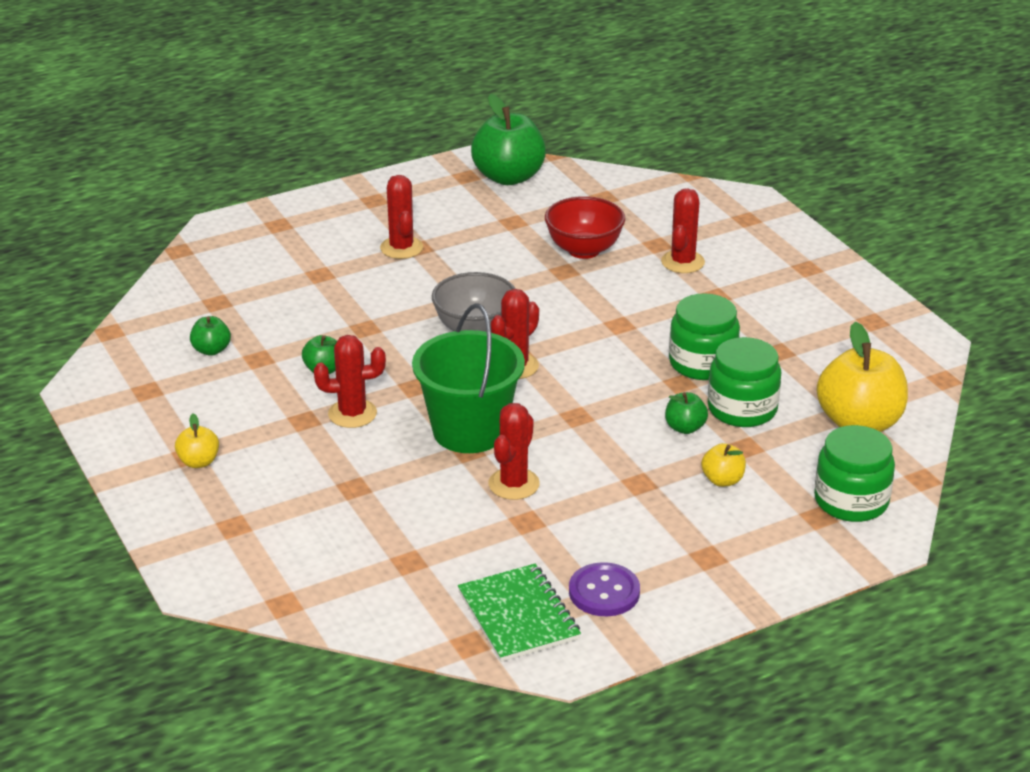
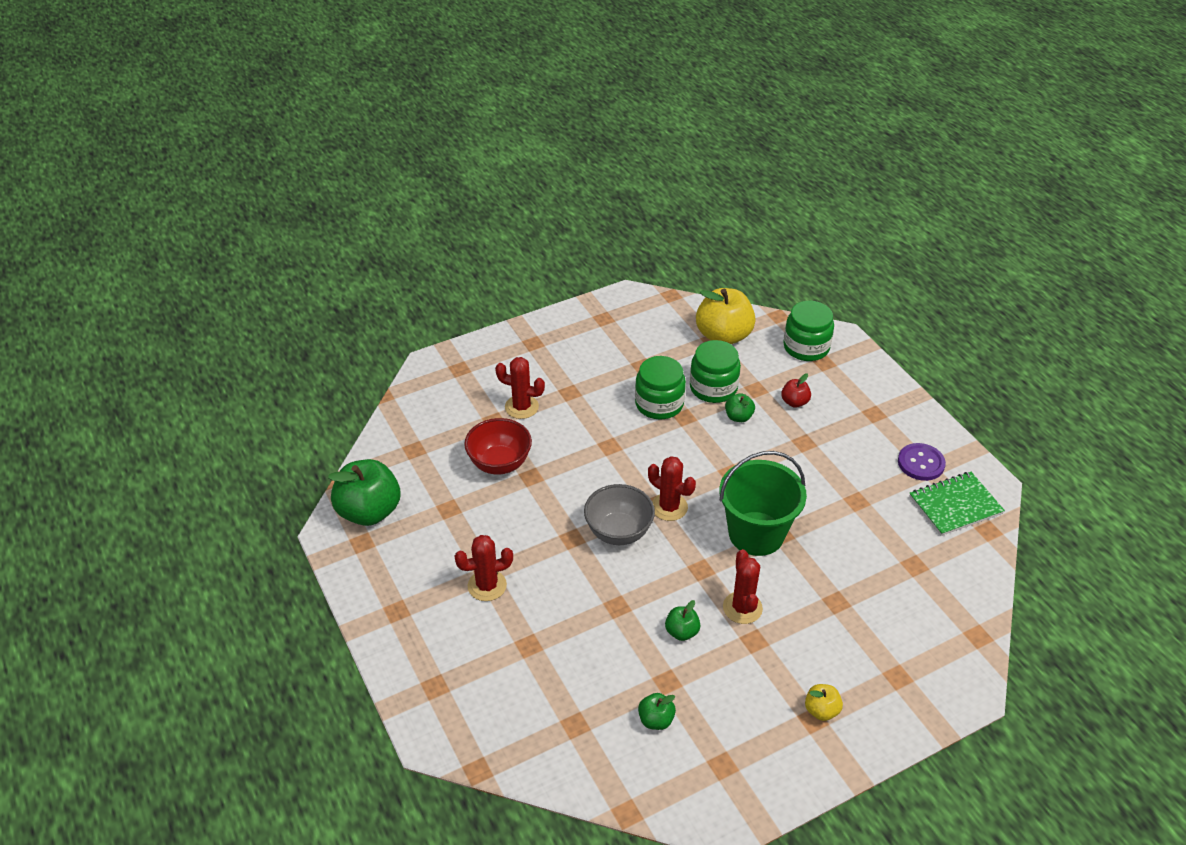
camera: 90 degrees left, 10 degrees up
red cactus [488,403,540,500] -> none
yellow apple [701,443,746,487] -> red apple [781,373,811,408]

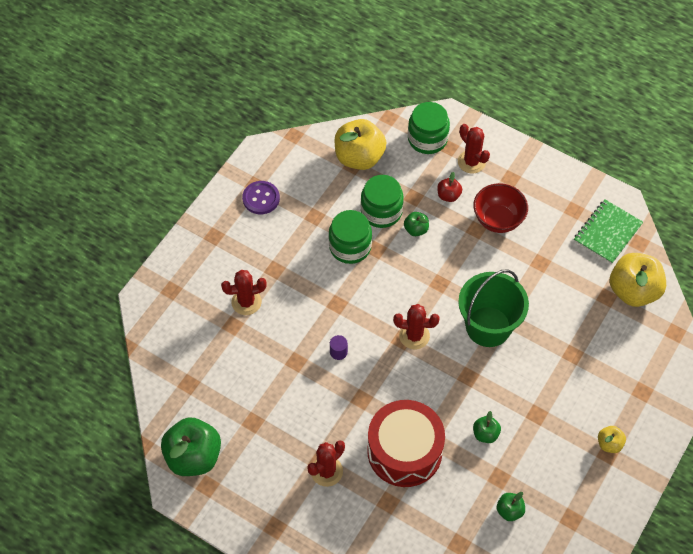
camera: 30 degrees left, 15 degrees up
red bowl [464,418,532,475] -> red bowl moved to [473,183,528,233]
grey bowl [584,484,655,545] -> none
red cactus [723,549,763,624] -> red cactus moved to [458,124,490,173]
purple button [898,443,946,481] -> purple button moved to [242,181,280,214]
none -> purple cylinder [330,335,348,360]
none -> red drum [367,400,445,487]
none -> yellow apple [610,253,666,307]

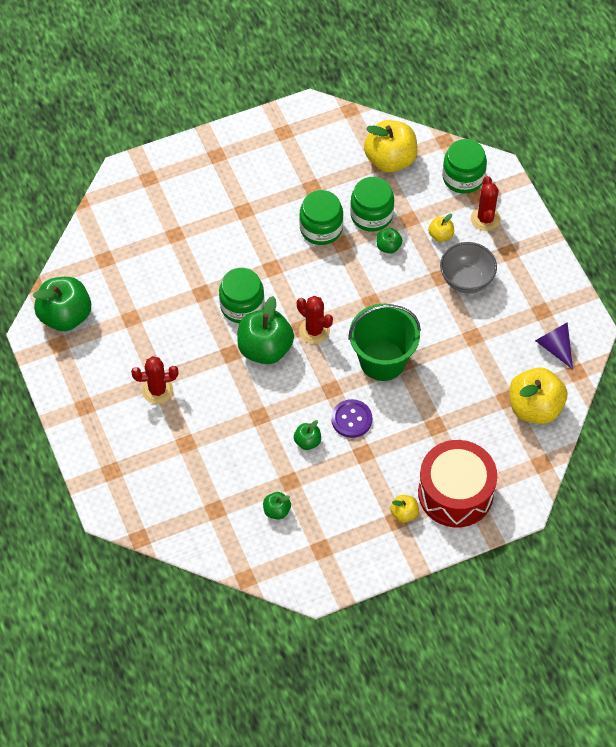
camera: 35 degrees right, 0 degrees up
red cactus [221,270,267,315] -> none
purple button [242,181,280,214] -> purple button moved to [331,399,372,438]
purple cylinder [330,335,348,360] -> green jar [219,268,264,323]
red drum [367,400,445,487] -> red drum moved to [418,440,497,527]
red apple [437,172,462,202] -> yellow apple [428,214,454,242]
red bowl [473,183,528,233] -> grey bowl [440,242,497,294]
green notebook [574,199,643,264] -> purple cone [535,322,573,369]
none -> green apple [237,296,294,364]

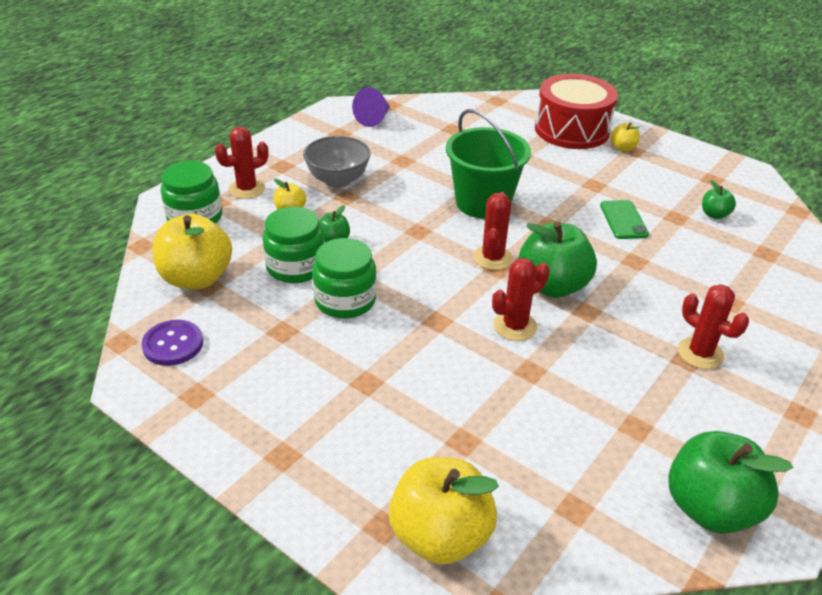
camera: 120 degrees left, 20 degrees down
green jar [219,268,264,323] -> red cactus [492,258,550,341]
green apple [294,420,321,450] -> green phone [600,200,649,239]
purple button [331,399,372,438] -> purple button moved to [141,320,203,366]
yellow apple [509,367,567,424] -> yellow apple moved to [389,457,499,565]

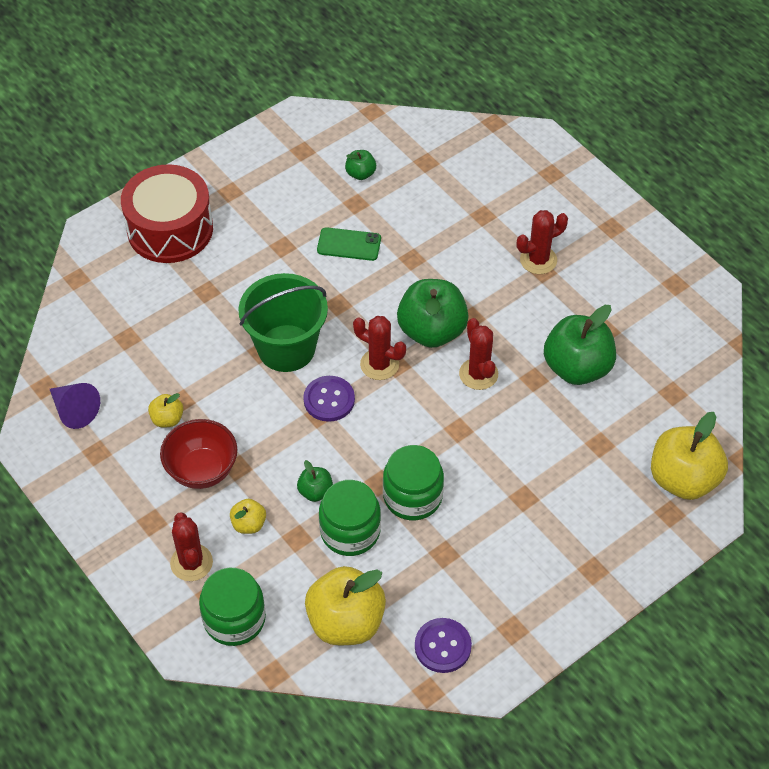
camera: 75 degrees left, 15 degrees up
grey bowl [303,136,371,188] -> red bowl [160,419,237,489]
yellow apple [611,122,640,151] -> yellow apple moved to [148,393,183,428]
green apple [668,431,793,534] -> green apple moved to [544,305,616,385]
none -> purple button [303,376,355,422]

